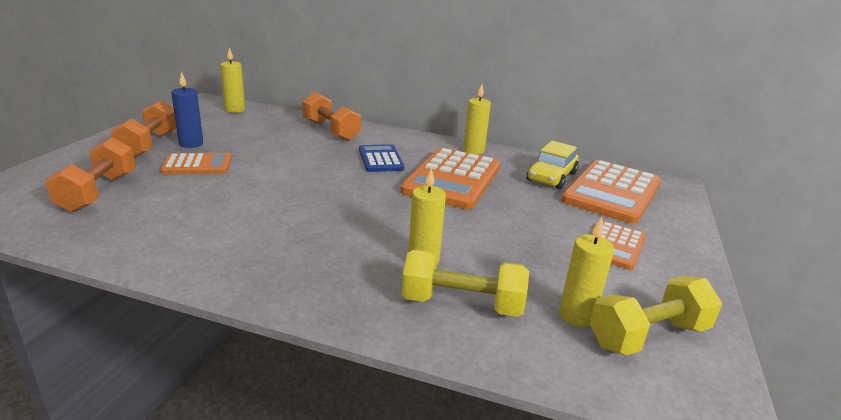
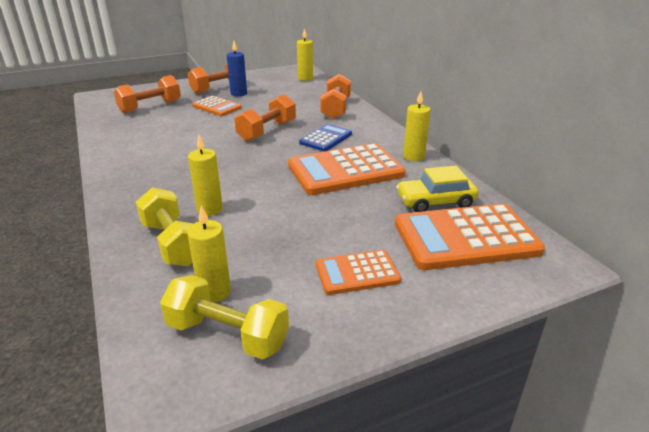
camera: 50 degrees right, 5 degrees up
none -> orange dumbbell [235,94,296,142]

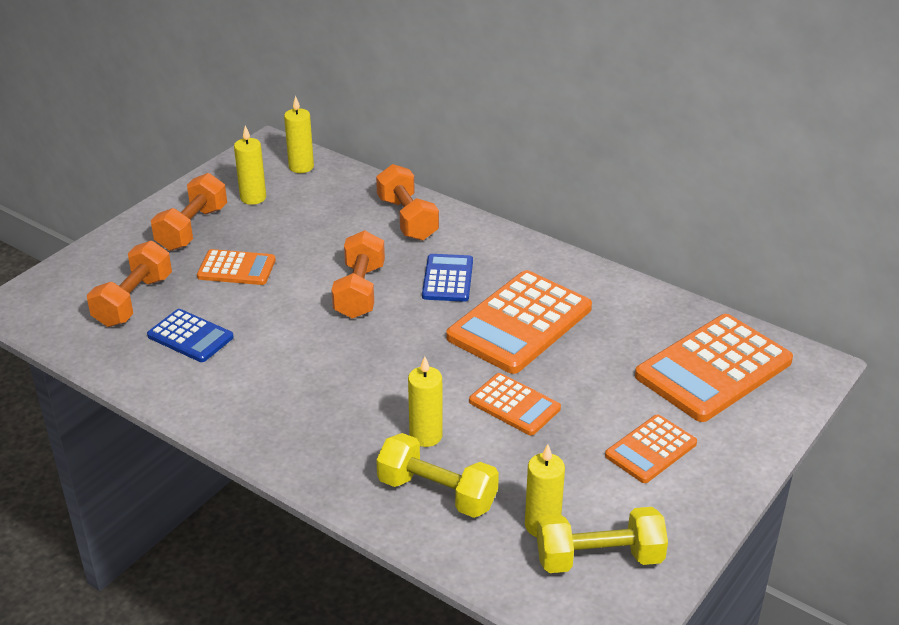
camera: 30 degrees left, 5 degrees up
blue candle [227,41,247,96] -> none
yellow car [396,166,479,212] -> none
yellow candle [403,91,430,161] -> yellow candle moved to [234,126,266,205]
none -> blue calculator [147,309,234,362]
none -> orange calculator [469,373,561,435]

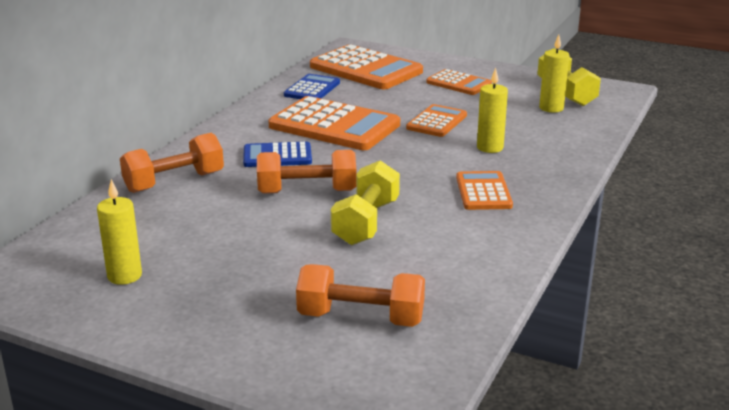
camera: 100 degrees left, 10 degrees down
blue calculator [147,309,234,362] -> blue calculator moved to [284,74,340,99]
orange dumbbell [151,173,227,251] -> none
orange calculator [197,249,276,285] -> orange calculator moved to [456,171,513,210]
yellow candle [284,95,314,173] -> none
yellow dumbbell [376,433,499,518] -> yellow dumbbell moved to [331,160,400,245]

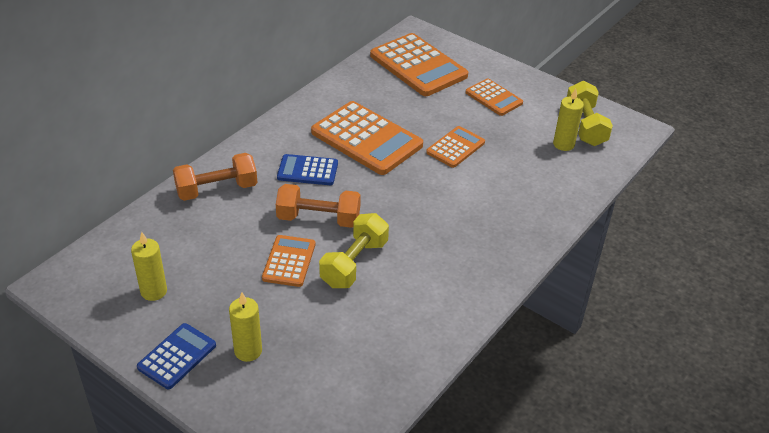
camera: 10 degrees right, 15 degrees up
blue calculator [284,74,340,99] -> blue calculator moved to [137,323,216,389]
orange dumbbell [296,264,425,327] -> none
orange calculator [456,171,513,210] -> orange calculator moved to [262,235,315,287]
yellow candle [477,68,508,153] -> yellow candle moved to [229,292,262,362]

